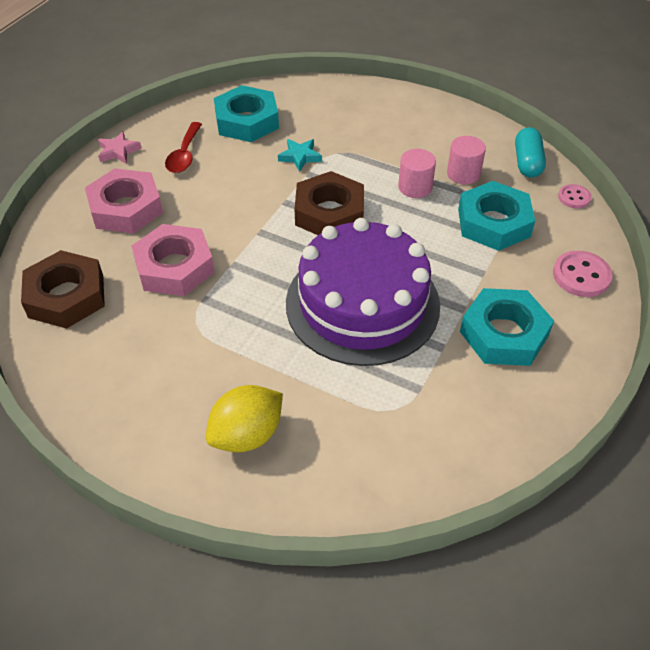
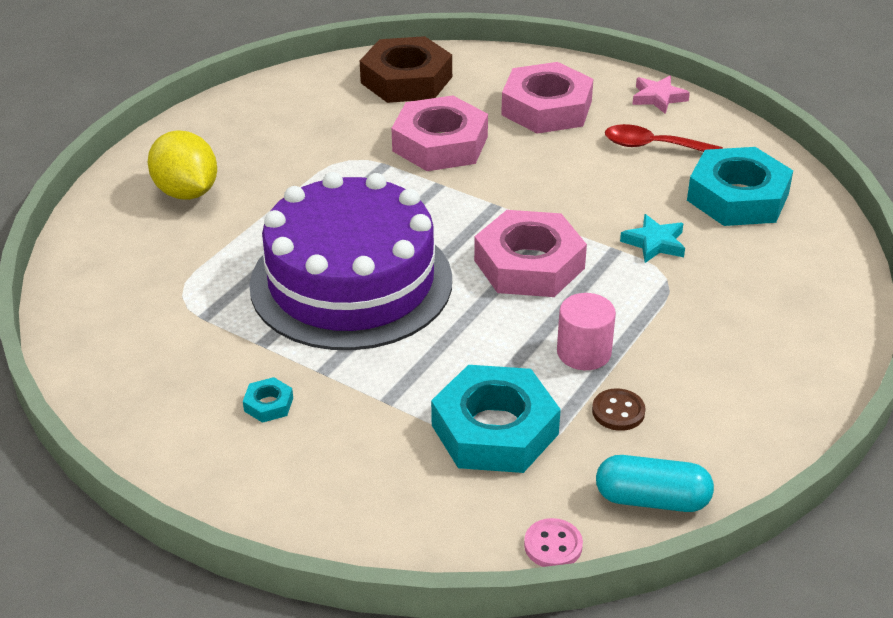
camera: 95 degrees right, 10 degrees down
brown nut [295,171,364,235] -> pink nut [474,210,587,297]
pink cylinder [447,136,486,184] -> brown button [592,389,646,431]
turquoise nut [460,288,554,366] -> turquoise nut [243,377,293,423], size x0.41
pink button [553,251,612,297] -> none

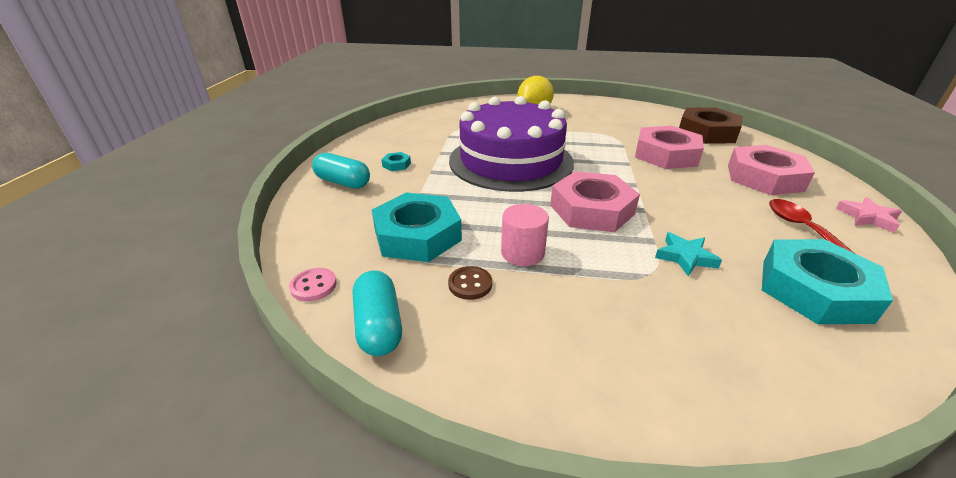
camera: 65 degrees right, 5 degrees down
none -> turquoise capsule [312,153,370,189]

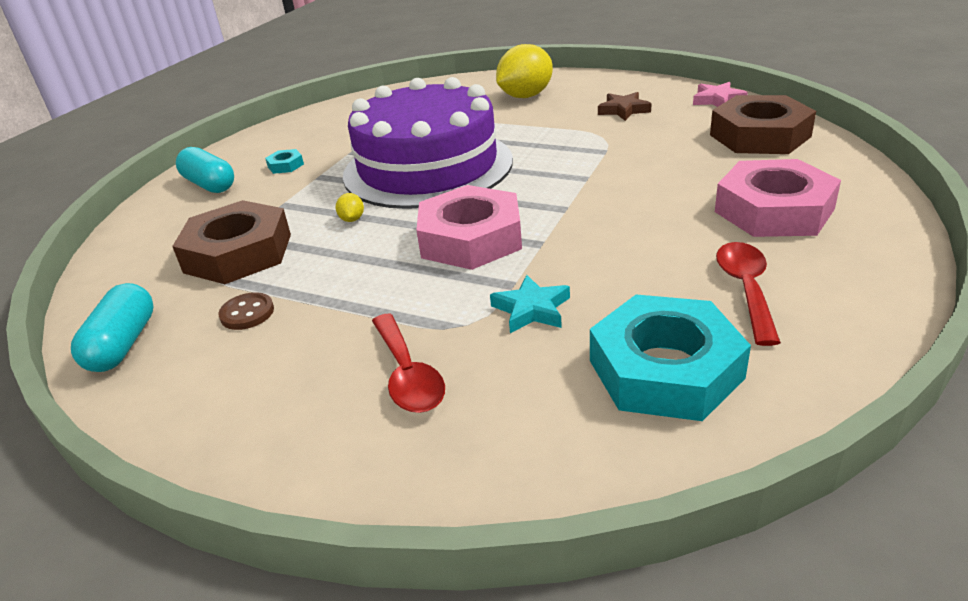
camera: 20 degrees right, 0 degrees up
pink button [289,268,337,302] -> none
turquoise nut [372,193,462,262] -> brown nut [172,200,291,284]
pink cylinder [501,204,549,266] -> none
pink nut [635,126,704,169] -> none
pink star [836,197,902,233] -> pink star moved to [693,82,748,107]
none -> yellow lemon [336,193,364,222]
none -> red spoon [372,314,445,413]
none -> brown star [598,92,652,121]

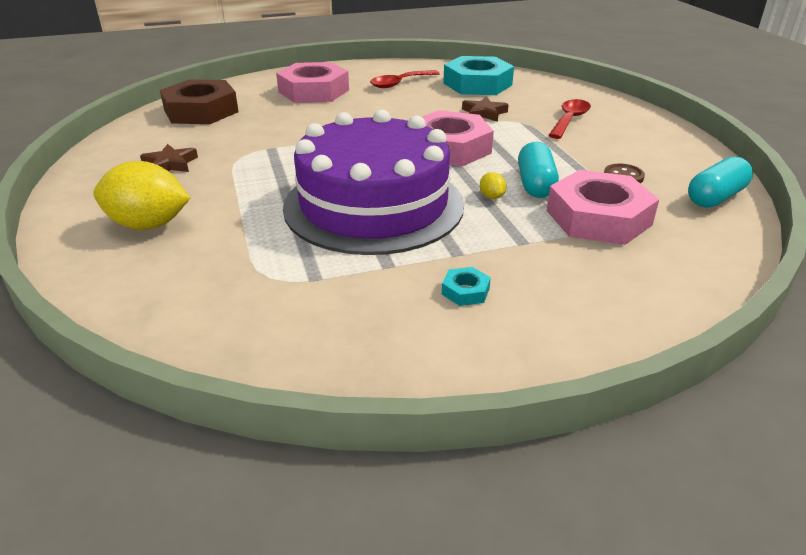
camera: 135 degrees left, 0 degrees up
brown nut [172,200,291,284] -> pink nut [547,170,659,245]
turquoise capsule [176,147,234,193] -> turquoise capsule moved to [518,142,559,198]
yellow lemon [336,193,364,222] -> yellow lemon turned 60 degrees counterclockwise [480,172,506,199]
turquoise star [490,275,570,333] -> brown star [462,96,509,122]
pink star [693,82,748,107] -> none

